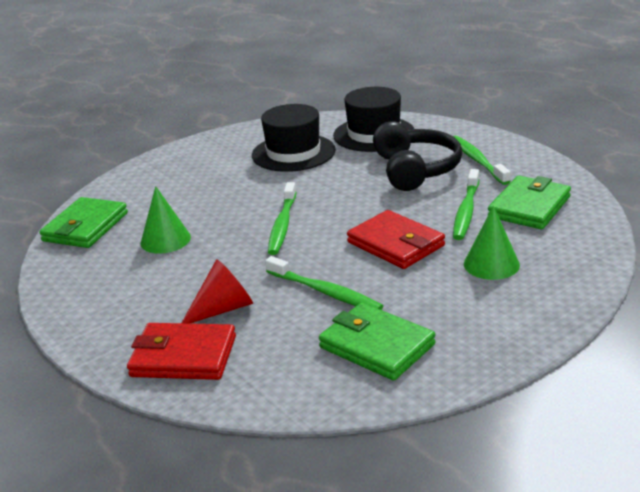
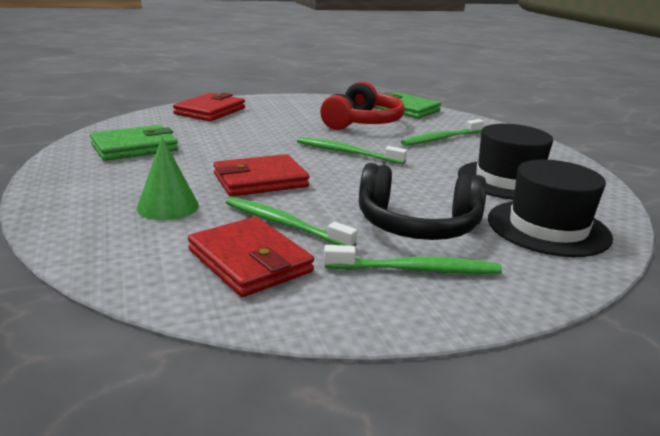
camera: 105 degrees right, 5 degrees down
green cone [141,186,191,253] -> red headphones [320,81,405,130]
red cone [182,259,253,324] -> none
green toothbrush [265,256,383,310] -> green toothbrush moved to [401,119,484,146]
green wallet [488,176,571,229] -> red wallet [188,217,314,297]

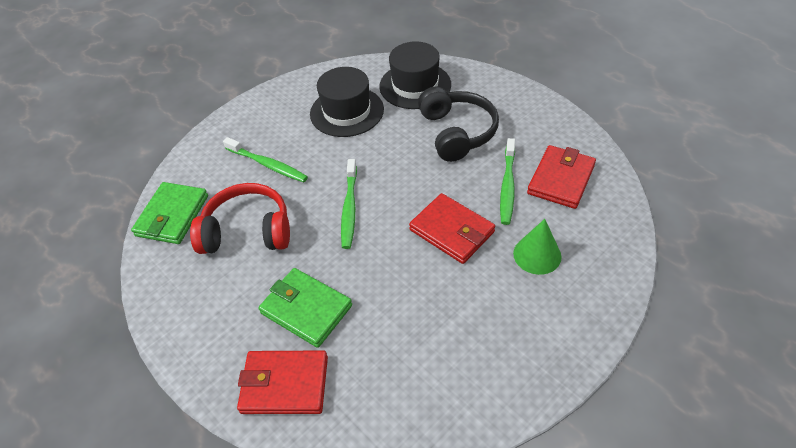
camera: 110 degrees left, 25 degrees up
green wallet [90,125,178,161] -> green wallet moved to [259,268,352,348]
green toothbrush [324,245,502,274] -> none

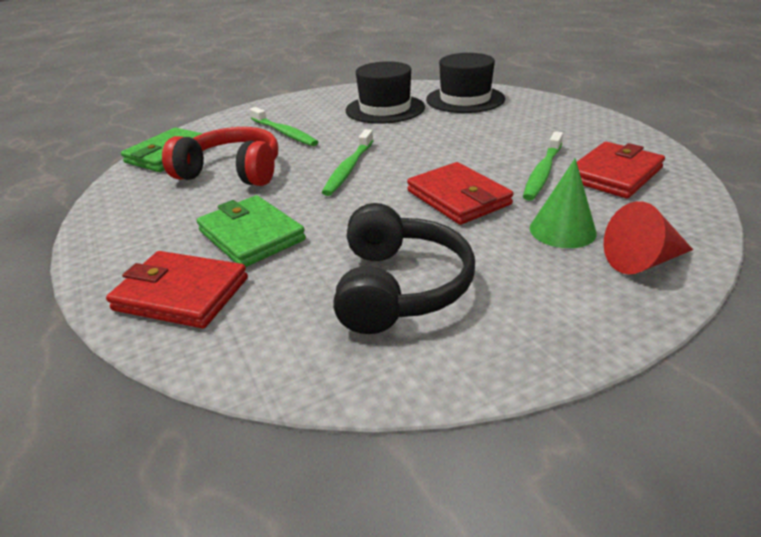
camera: 15 degrees right, 15 degrees down
black headphones [418,86,499,162] -> black headphones moved to [333,203,475,334]
none -> red cone [604,201,693,274]

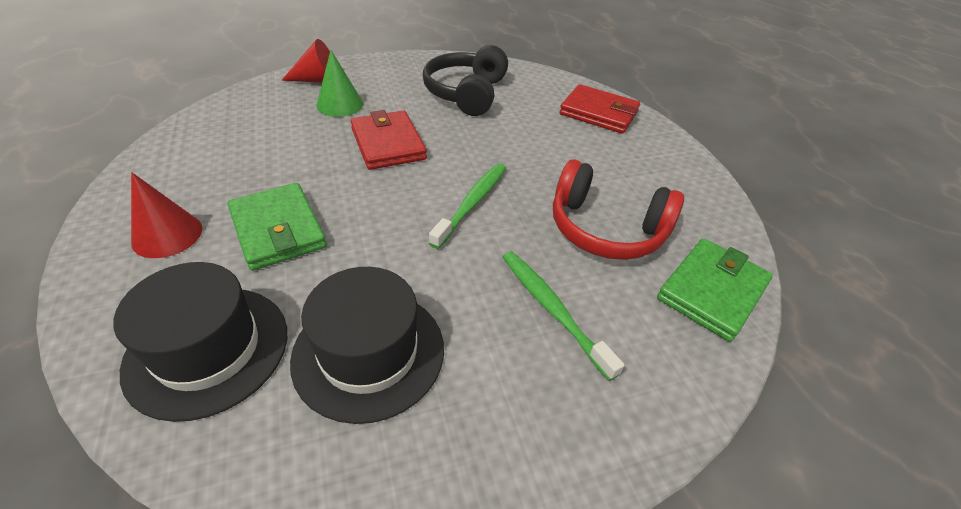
camera: 175 degrees left, 10 degrees up
green wallet [197,195,306,267] -> green wallet moved to [228,183,327,271]
green toothbrush [523,131,563,201] -> none
red wallet [577,142,665,198] -> none
none -> red cone [131,172,203,258]

